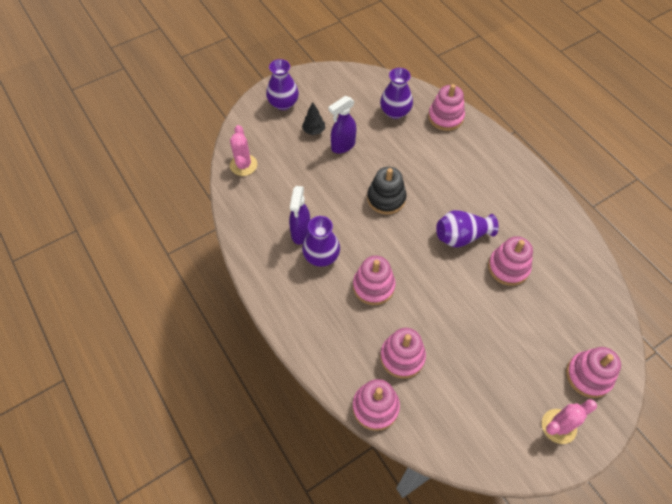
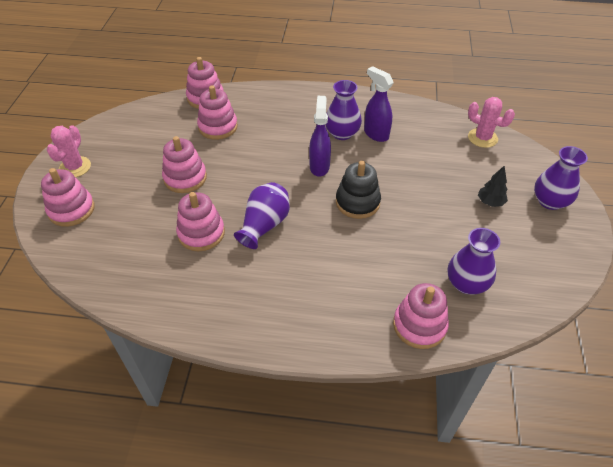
camera: 130 degrees right, 10 degrees down
purple spray bottle [329,96,356,153] -> purple spray bottle moved to [309,96,331,177]
pink stacking toy [353,256,395,305] -> pink stacking toy moved to [162,136,207,193]

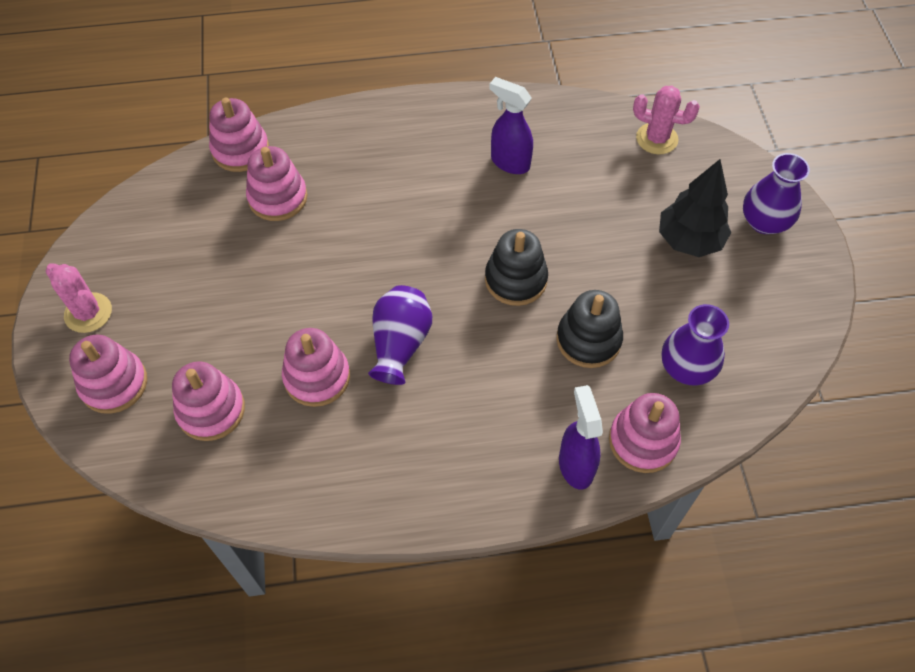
camera: 15 degrees left, 10 degrees up
pink cactus [47,125,91,177] -> pink cactus turned 45 degrees counterclockwise [45,263,112,333]
pink stacking toy [162,136,207,193] -> pink stacking toy moved to [172,361,245,441]
purple spray bottle [309,96,331,177] -> purple spray bottle moved to [559,385,603,490]
purple vase [325,80,362,140] -> none
black tree [478,165,508,207] -> black tree [659,159,731,257], size x1.78
none -> black stacking toy [556,290,623,368]

